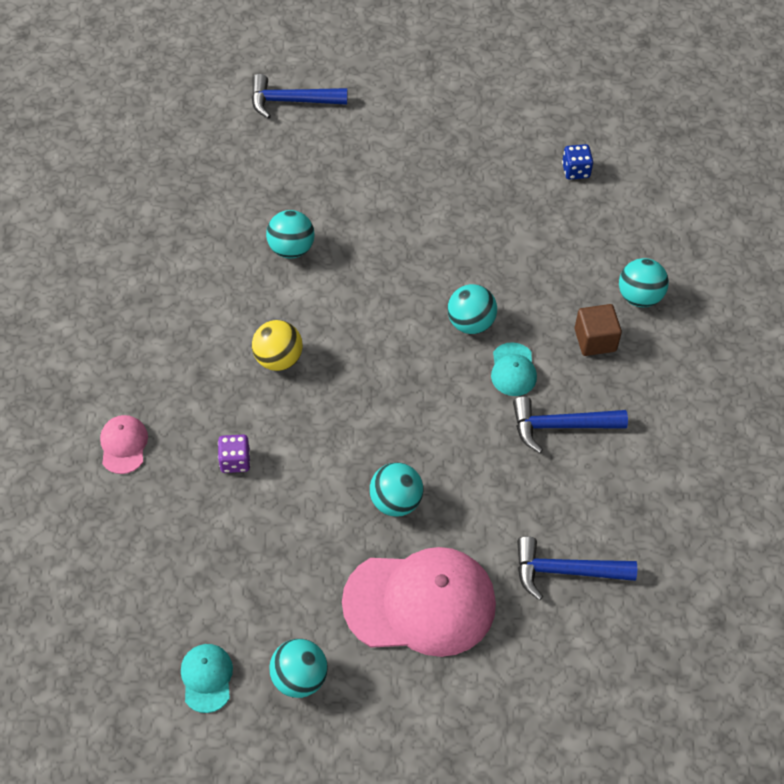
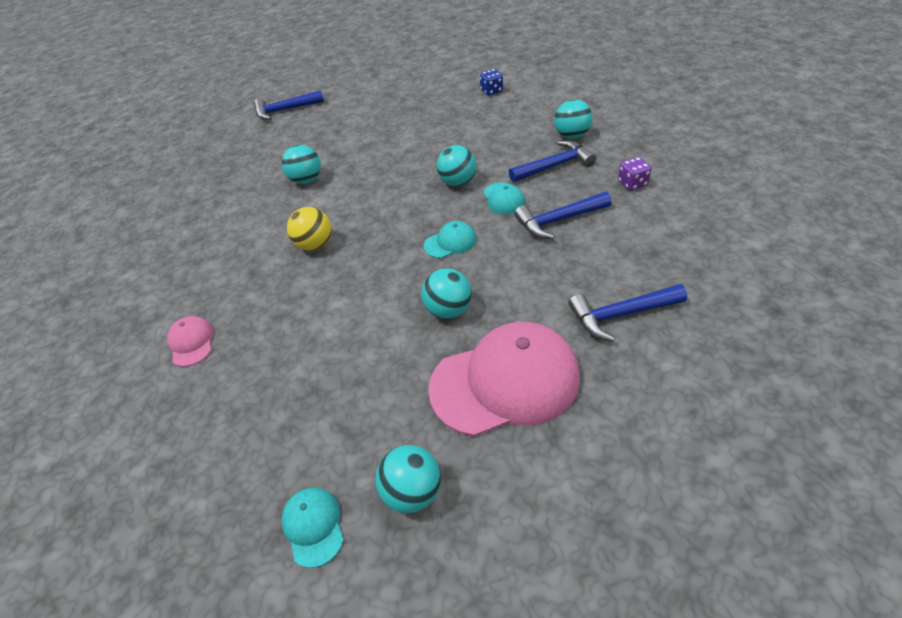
camera: 10 degrees left, 10 degrees down
purple dice [218,434,250,473] -> purple dice moved to [618,157,652,191]
brown cube [575,304,622,356] -> blue hammer [509,140,596,182]
none -> turquoise cap [424,221,477,258]

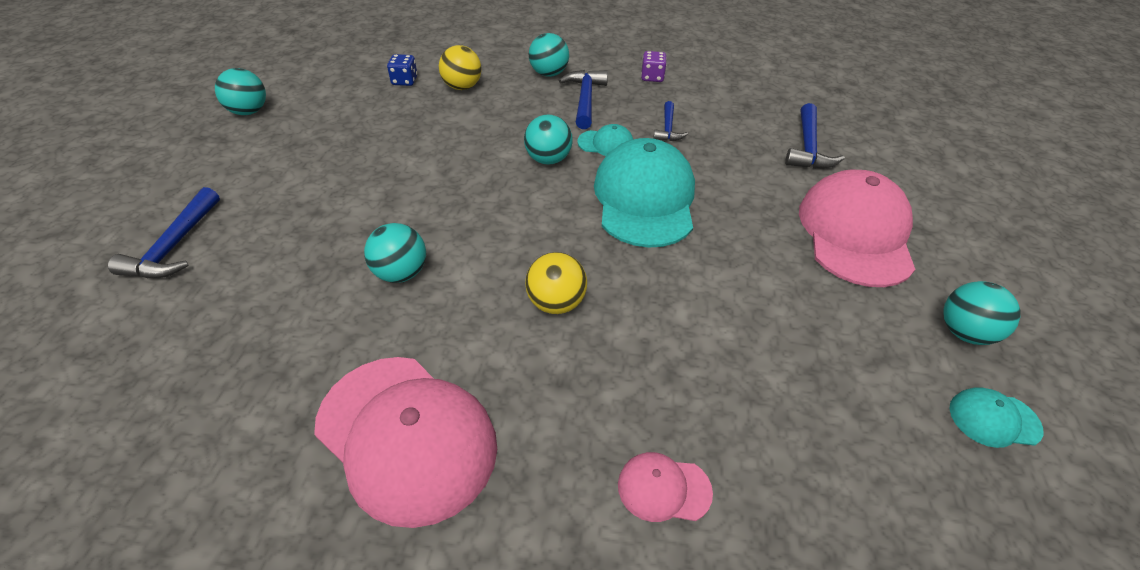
camera: 70 degrees left, 0 degrees up
turquoise ball [421,268,472,319] -> turquoise ball moved to [215,68,266,115]
turquoise cap [424,221,477,258] -> turquoise cap [594,138,695,248], size x2.23
blue hammer [514,192,612,239] -> blue hammer [653,101,688,141], size x0.63
none -> pink cap [314,357,497,528]
none -> yellow ball [439,45,481,90]

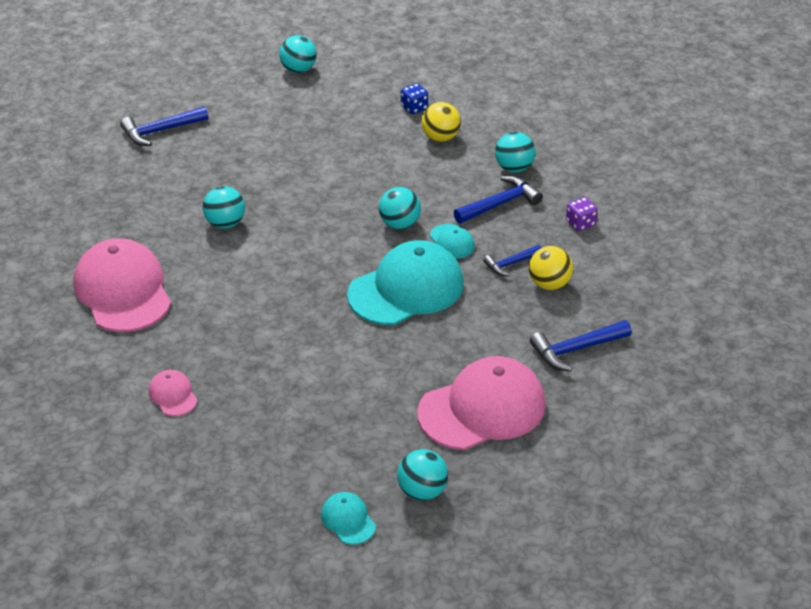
camera: 55 degrees right, 5 degrees down
pink cap [314,357,497,528] -> pink cap turned 150 degrees clockwise [74,238,171,332]
yellow ball [525,252,587,314] -> yellow ball moved to [529,246,573,290]

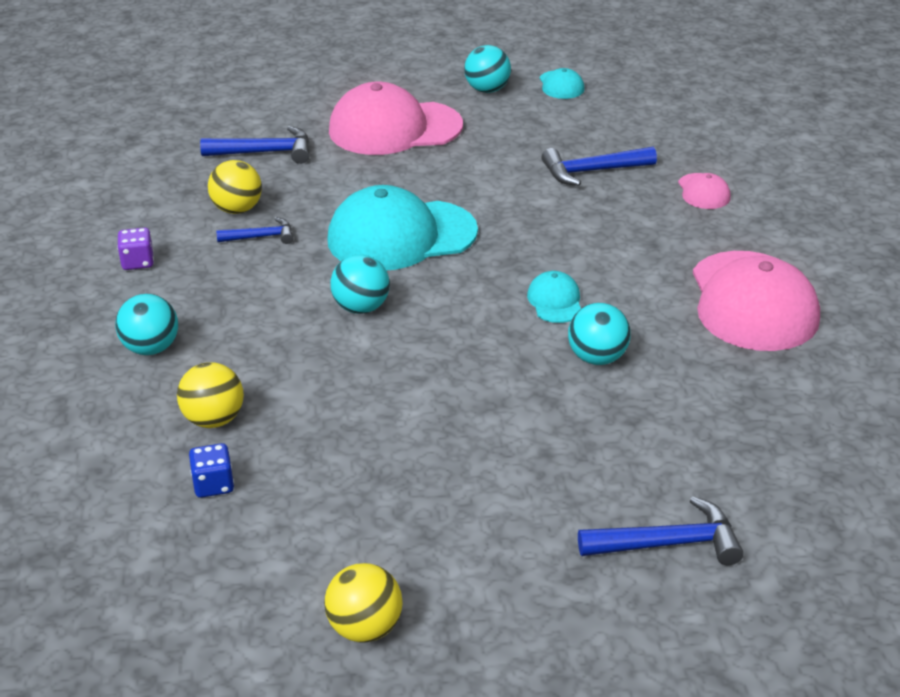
camera: 160 degrees left, 5 degrees down
turquoise ball [279,35,317,73] -> yellow ball [324,563,403,643]
turquoise cap [430,224,475,259] -> turquoise cap moved to [527,271,581,323]
blue hammer [453,176,543,223] -> blue hammer moved to [541,147,657,186]

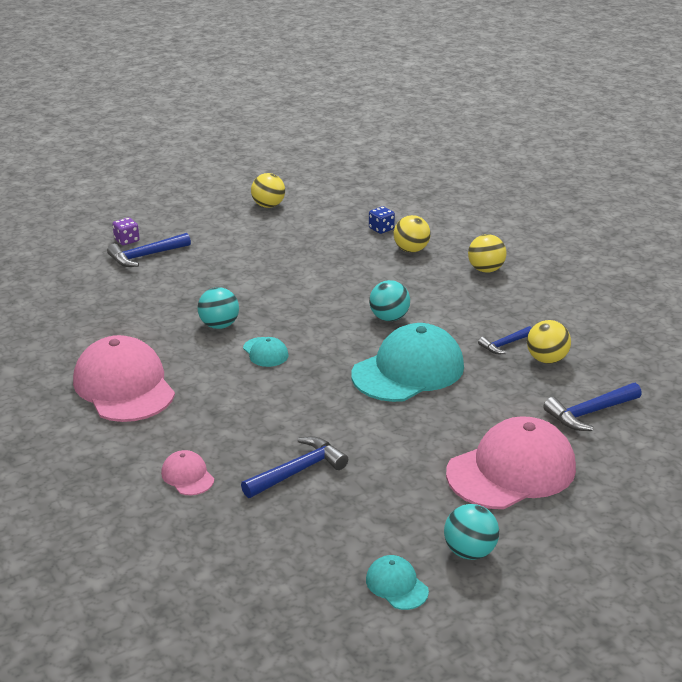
camera: 155 degrees right, 5 degrees down
turquoise ball [115,294,178,355] -> yellow ball [468,234,506,273]
purple dice [117,228,154,270] -> purple dice moved to [112,217,140,245]

